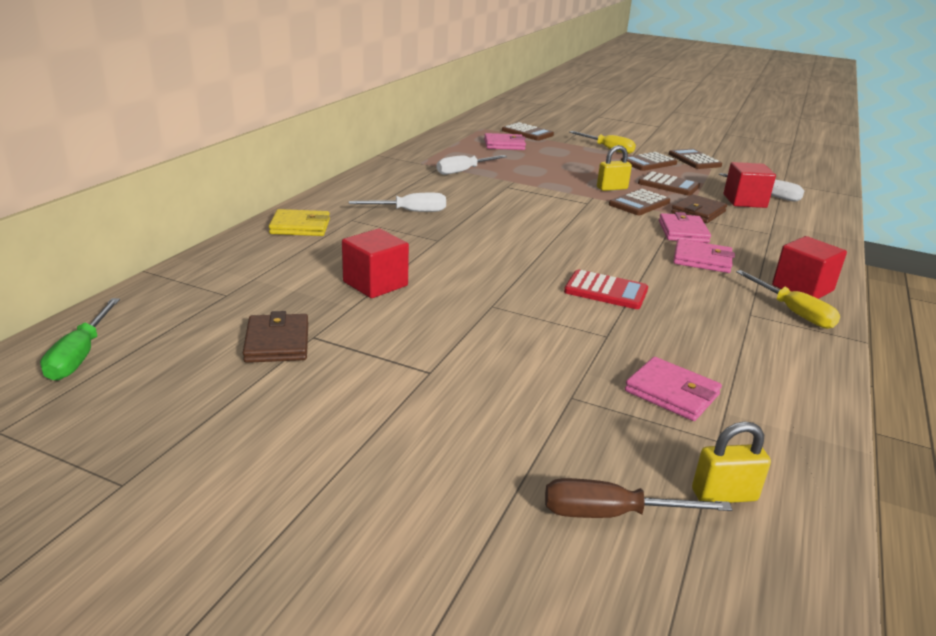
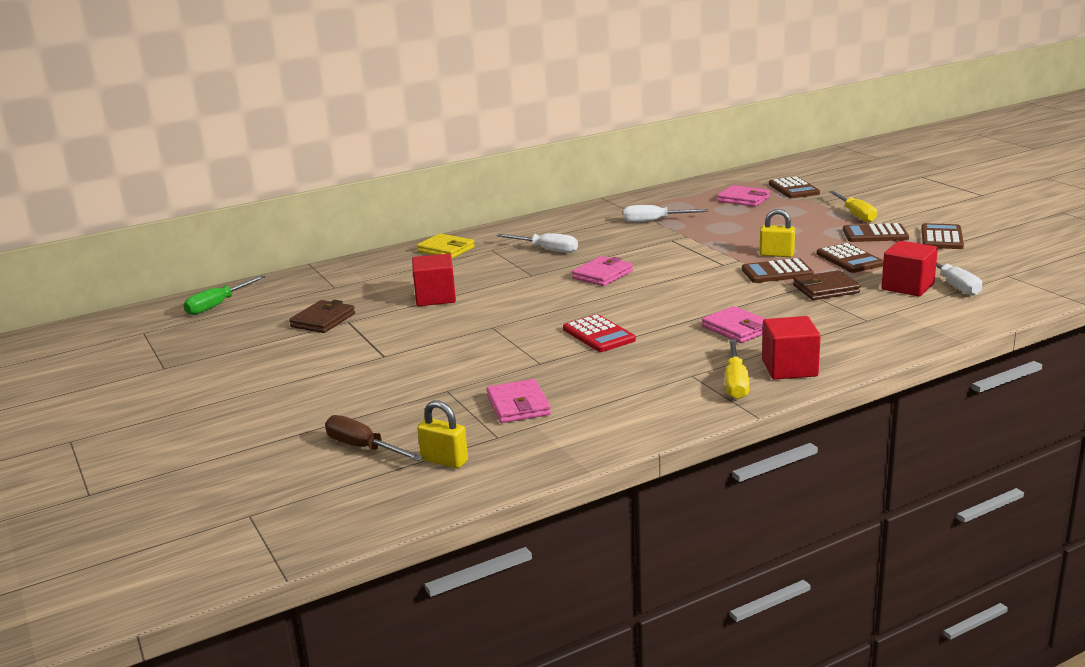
camera: 40 degrees right, 5 degrees down
pink wallet [659,212,711,243] -> pink wallet moved to [572,256,633,286]

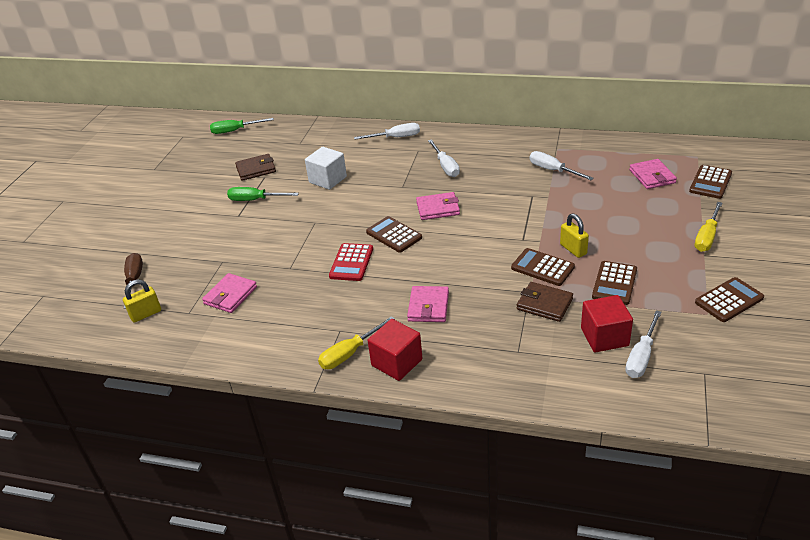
camera: 45 degrees right, 15 degrees up
red cube [412,254,456,306] -> white cube [305,147,347,190]
yellow wallet [417,233,475,259] -> white screwdriver [354,123,420,140]
yellow padlock [417,400,468,468] -> yellow padlock turned 75 degrees clockwise [123,279,161,323]
brown calculator [843,223,909,242] -> brown calculator moved to [366,216,422,252]
none -> green screwdriver [227,187,299,201]

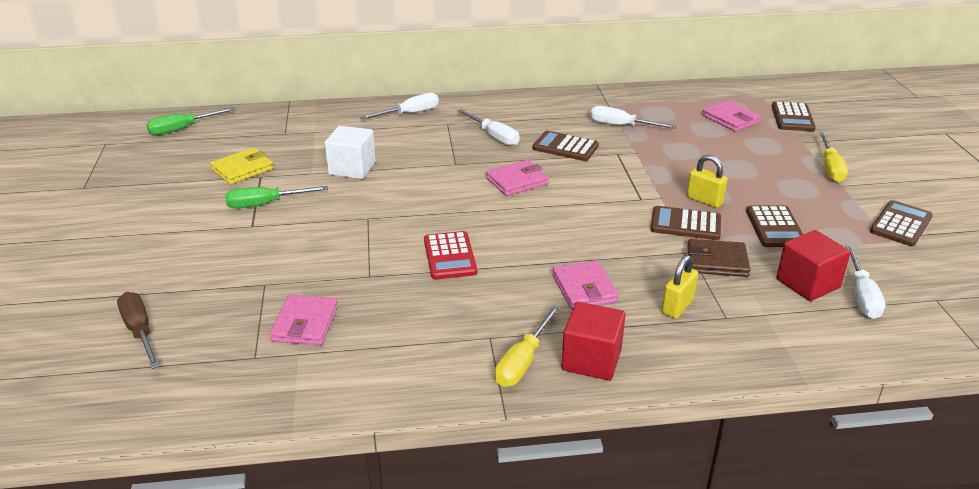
camera: 25 degrees left, 5 degrees down
yellow padlock [123,279,161,323] -> yellow padlock moved to [662,255,698,319]
brown wallet [235,154,276,181] -> yellow wallet [210,148,273,184]
brown calculator [366,216,422,252] -> brown calculator moved to [532,131,599,161]

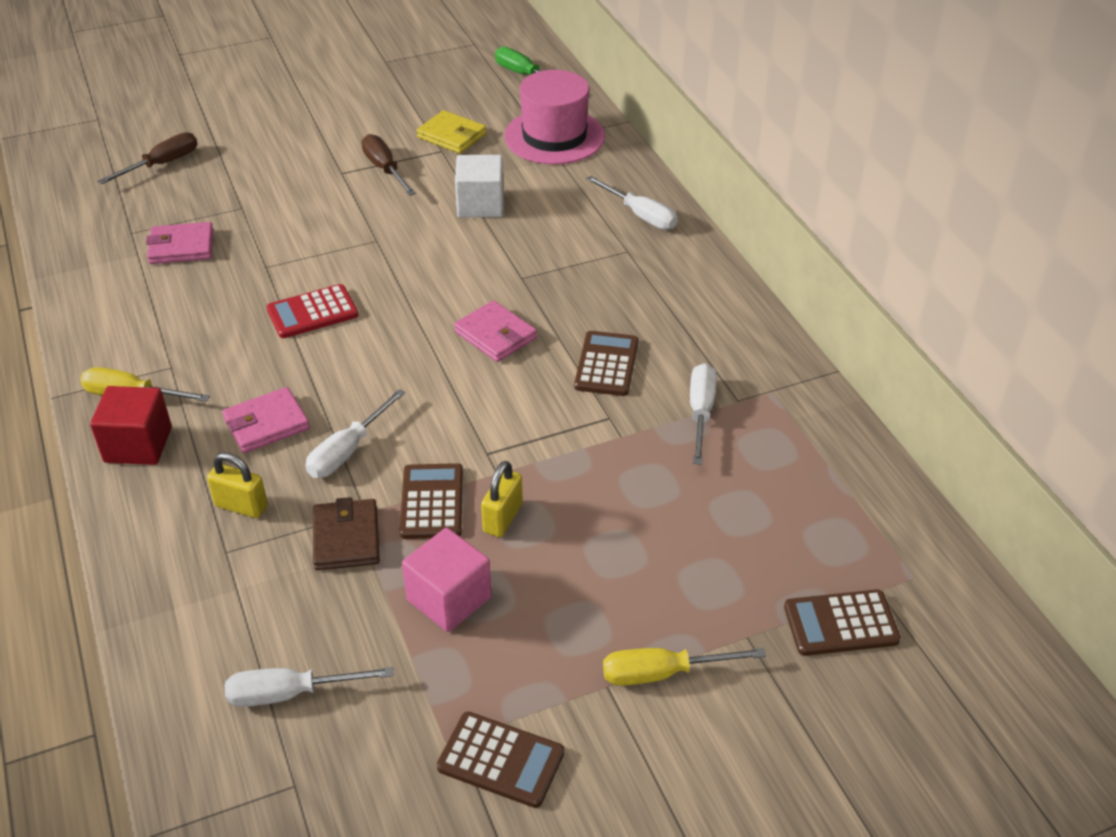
camera: 75 degrees right, 10 degrees up
green screwdriver [225,186,328,208] -> brown screwdriver [362,134,416,196]
white screwdriver [457,109,520,146] -> white screwdriver moved to [305,389,405,478]
pink wallet [703,100,761,132] -> none
brown calculator [746,205,803,247] -> pink cube [402,528,491,632]
red cube [776,230,851,301] -> none
none -> pink hat [504,70,605,164]

